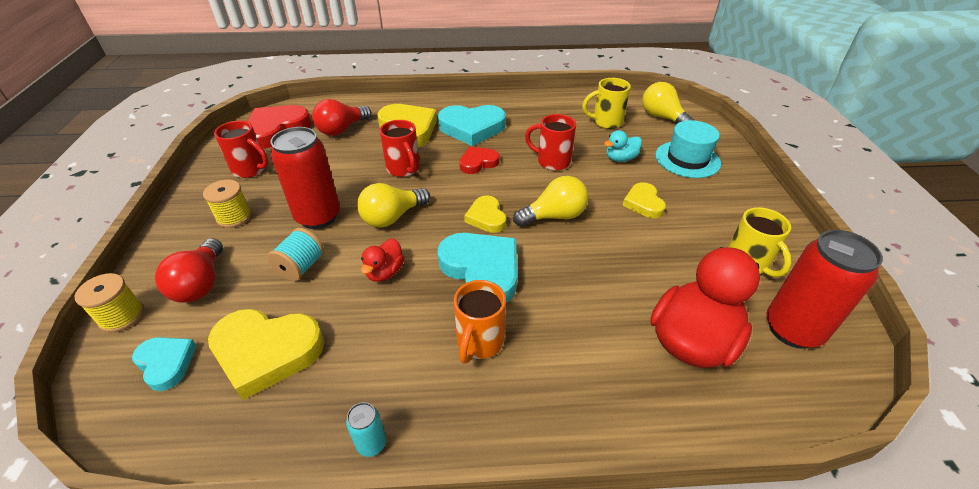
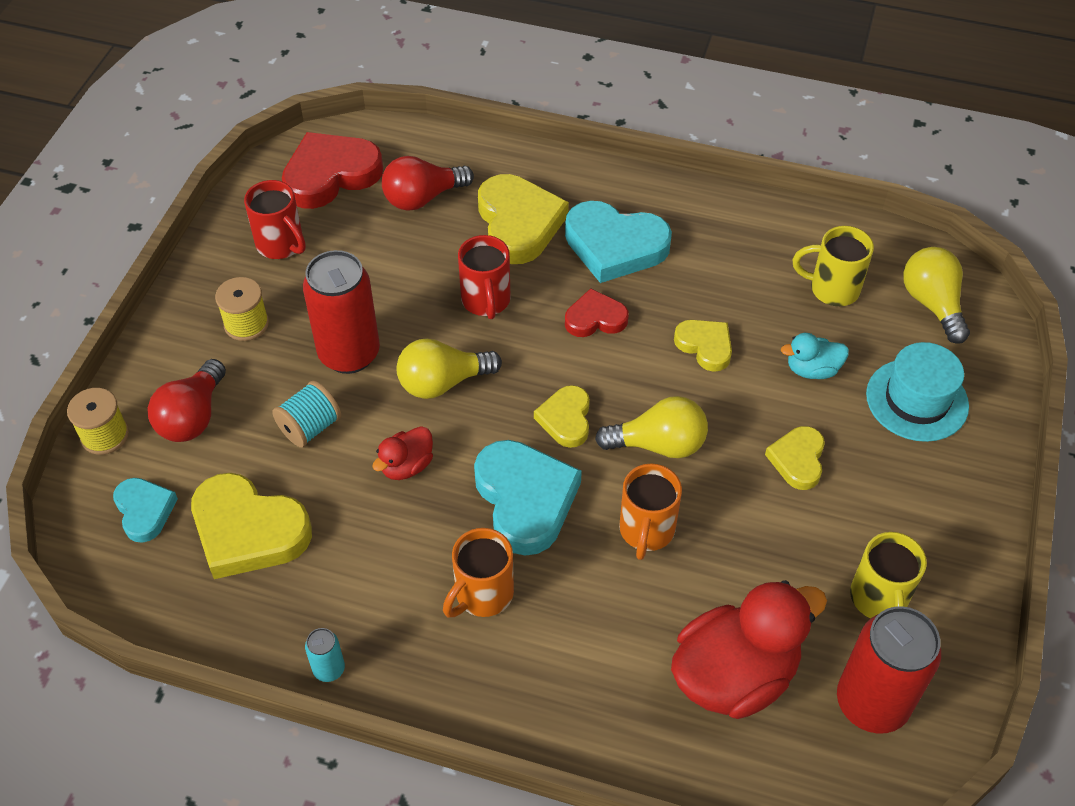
camera: 20 degrees right, 10 degrees up
red mug [525,114,576,171] -> yellow heart [674,320,732,372]
none -> orange mug [619,464,682,560]

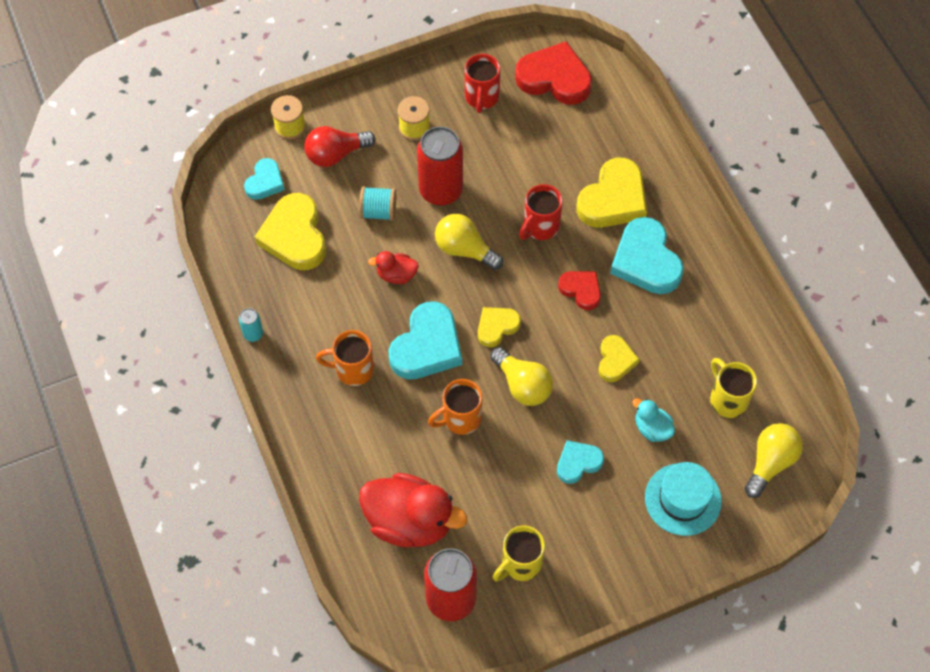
camera: 50 degrees right, 10 degrees up
red light bulb [382,156,474,211] -> none
yellow heart [765,426,825,490] -> turquoise heart [557,440,604,484]

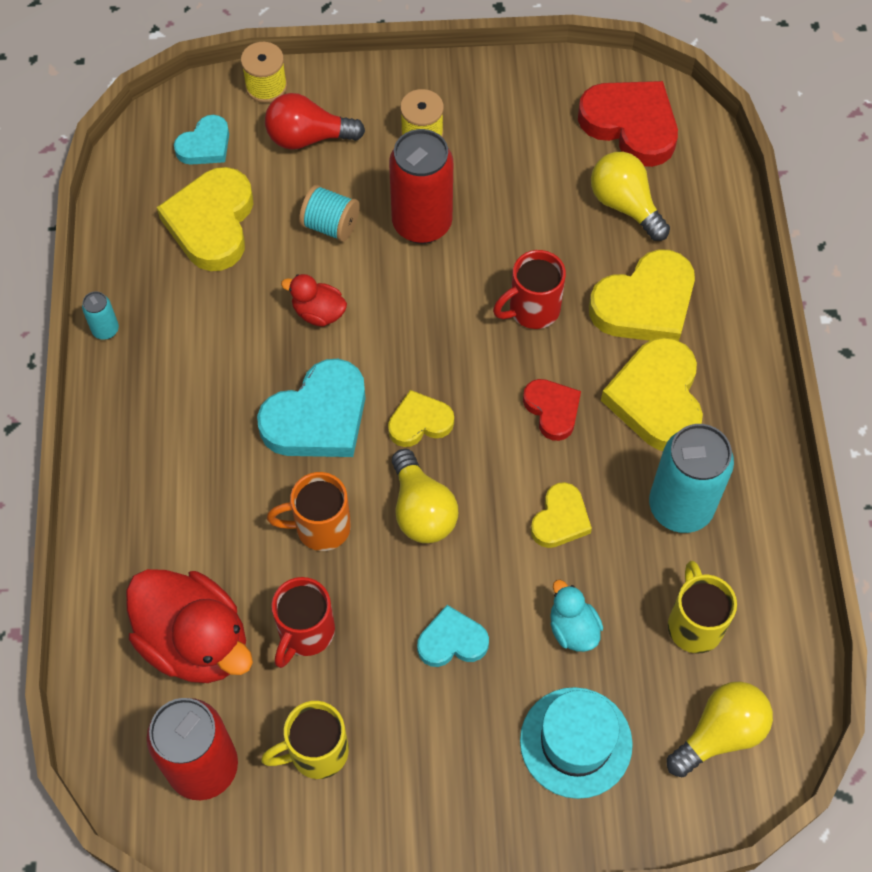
camera: 20 degrees right, 0 degrees up
orange mug [316,330,374,386] -> none
yellow light bulb [435,214,503,270] -> yellow light bulb moved to [591,152,670,241]
red mug [465,54,500,113] -> red mug moved to [272,577,335,668]
turquoise heart [610,217,684,294] -> yellow heart [601,337,703,451]
none -> turquoise can [649,424,734,533]

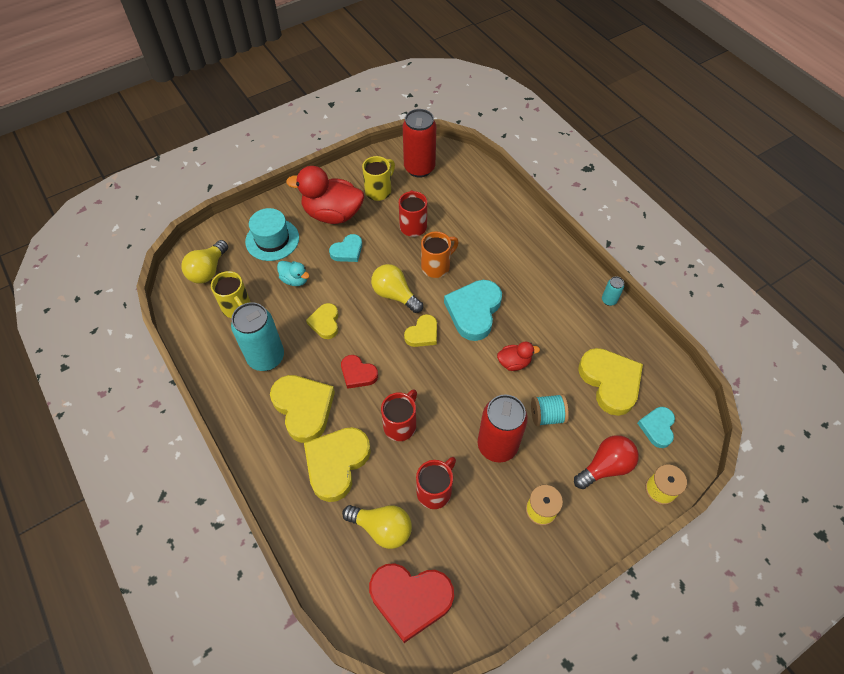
camera: 150 degrees right, 5 degrees down
red duck [126,569,253,683] -> red duck moved to [286,166,364,224]
none -> red mug [416,457,456,509]

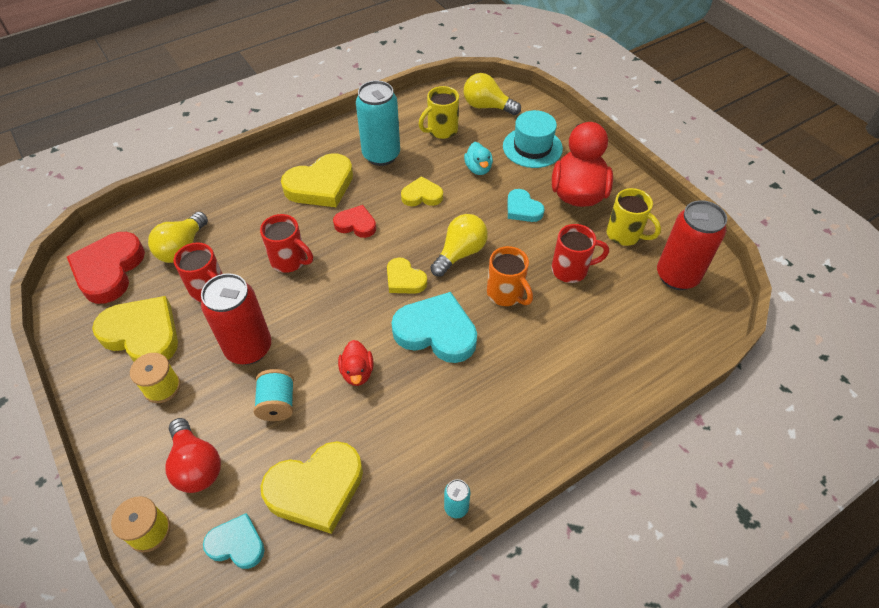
camera: 90 degrees right, 5 degrees down
turquoise duck [277,261,309,286] -> turquoise duck turned 45 degrees counterclockwise [464,142,493,175]
yellow heart [304,427,371,502] -> yellow heart moved to [92,296,178,362]
red heart [341,355,378,389] -> red heart turned 75 degrees clockwise [333,205,376,238]

